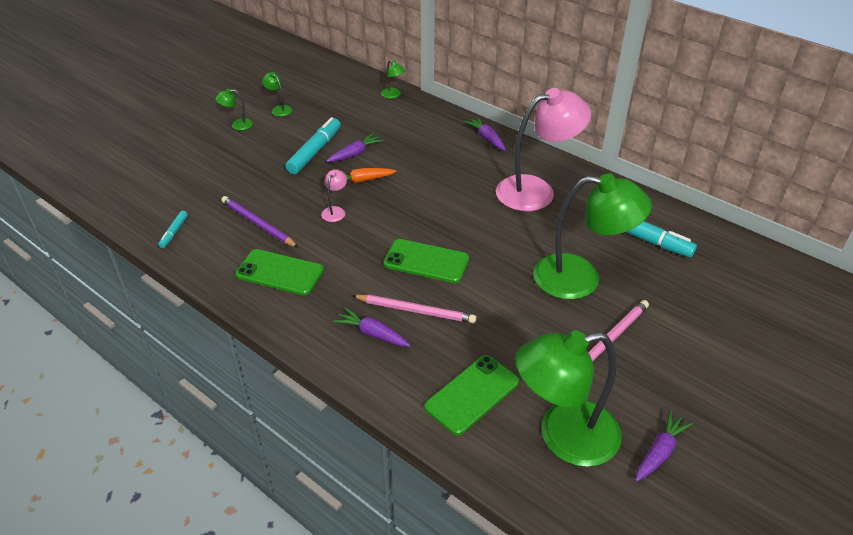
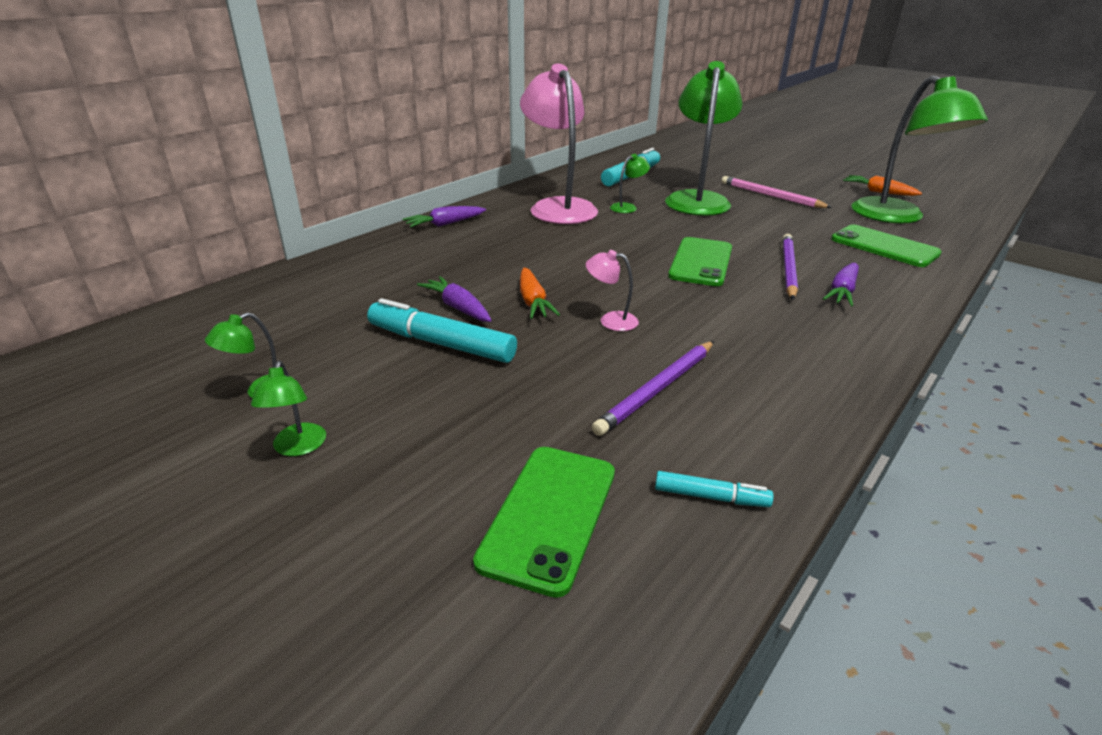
camera: 90 degrees left, 10 degrees down
green phone [235,249,324,295] -> green phone moved to [473,447,615,598]
pink pencil [352,295,477,323] -> purple pencil [783,234,798,300]
green lamp [381,60,406,99] -> green lamp moved to [610,154,650,213]
purple carrot [635,410,693,482] -> orange carrot [843,175,922,196]

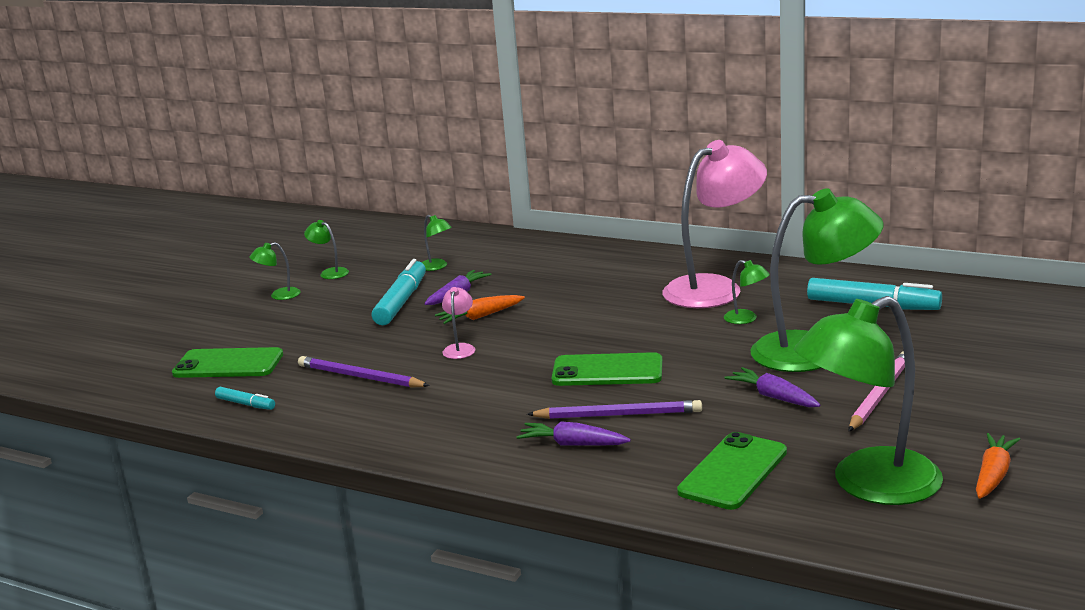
camera: 80 degrees right, 10 degrees down
purple carrot [403,206,486,228] -> purple carrot moved to [724,367,821,407]
turquoise marker [655,471,774,507] -> turquoise marker turned 60 degrees counterclockwise [215,387,275,410]
none -> green lamp [422,215,452,271]

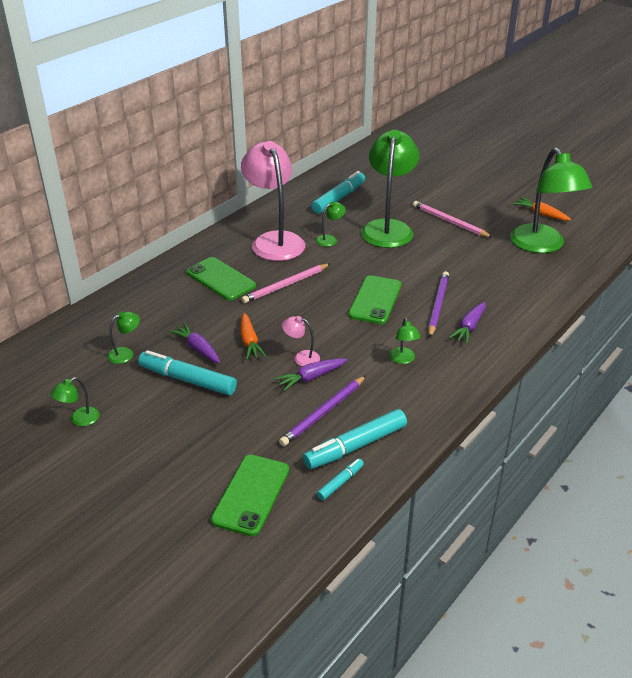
camera: 80 degrees left, 15 degrees up
green lamp [249,242,301,300] -> green lamp moved to [389,318,421,364]
green phone [677,432,787,510] -> green phone moved to [187,257,256,300]
purple carrot [724,367,821,407] -> purple carrot moved to [274,358,347,391]
none -> pink pencil [241,264,330,303]
none -> turquoise marker [303,409,407,469]

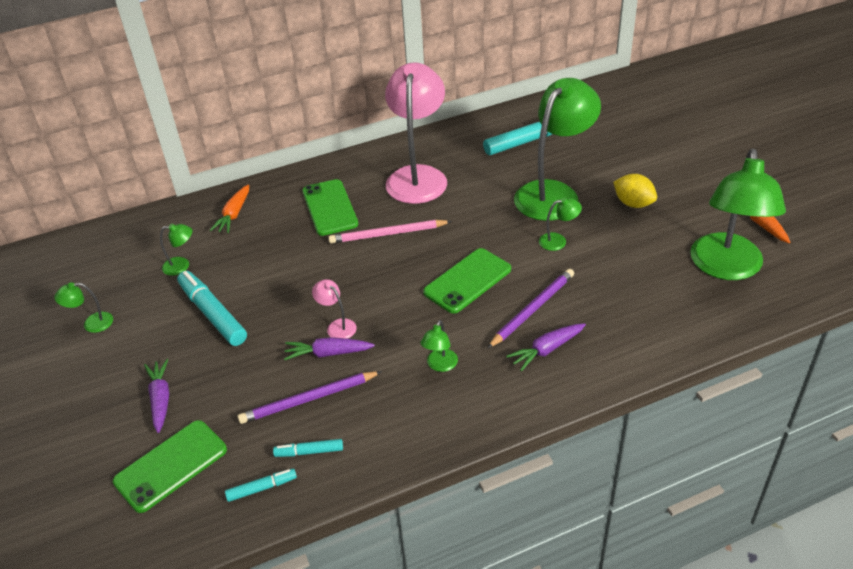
camera: 30 degrees right, 5 degrees up
purple carrot [169,323,221,363] -> purple carrot moved to [144,359,169,433]
orange carrot [240,313,266,360] -> orange carrot moved to [210,185,249,233]
turquoise marker [303,409,407,469] -> turquoise marker [273,439,343,457], size x0.51
green lamp [316,201,346,247] -> green lamp moved to [539,197,582,251]
pink pencil [413,201,493,238] -> yellow lemon [613,174,657,208]

